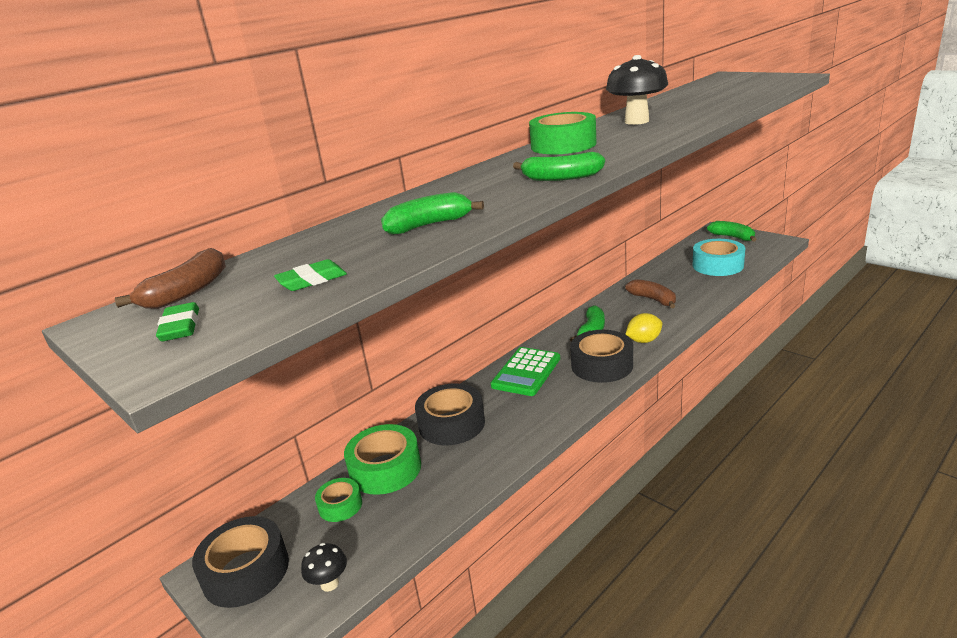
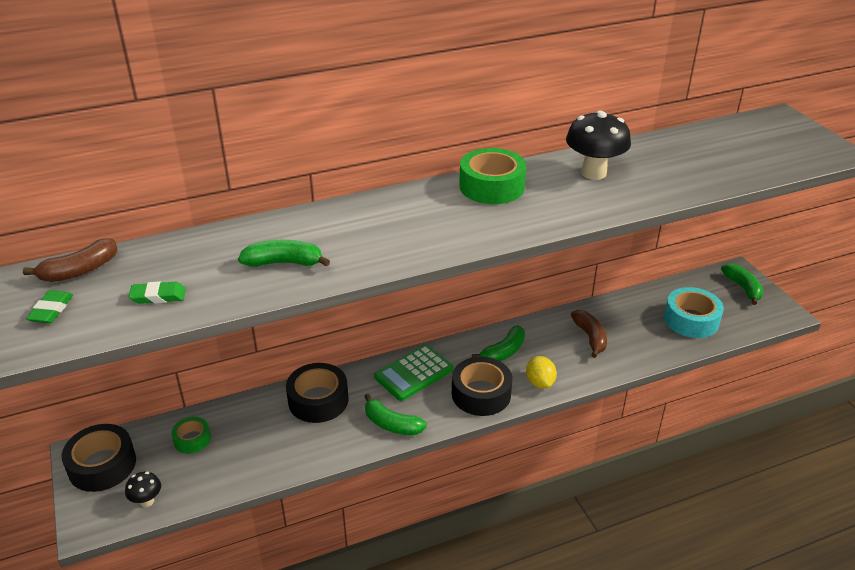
camera: 20 degrees right, 10 degrees up
green tape [344,424,421,495] -> none
green banana [513,152,605,181] -> green banana moved to [364,394,427,435]
yellow lemon [626,313,662,343] -> yellow lemon turned 75 degrees clockwise [526,356,557,389]

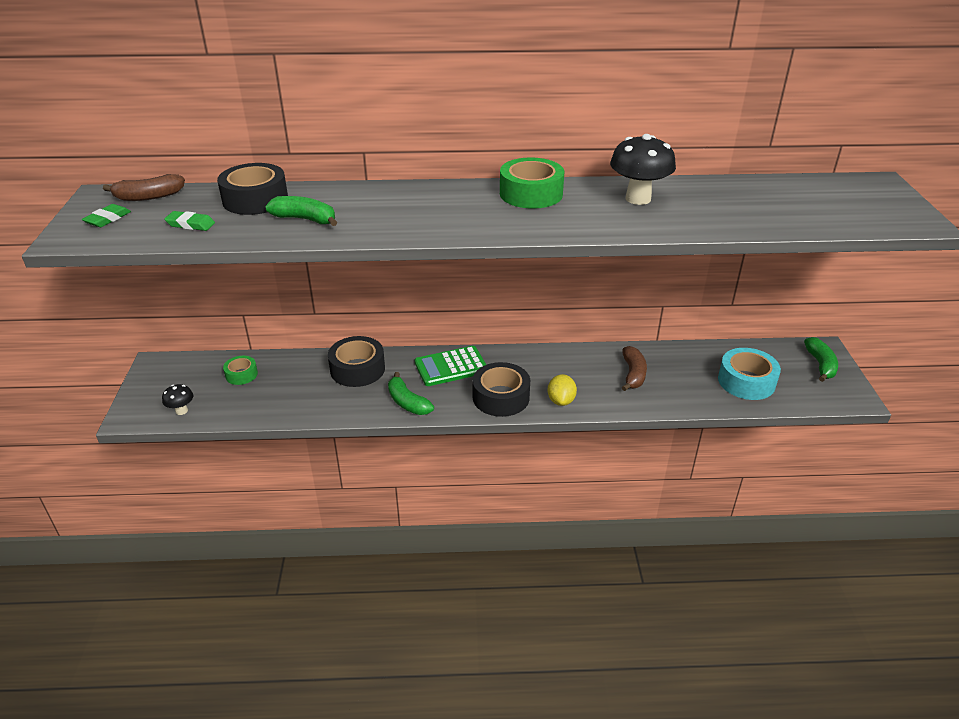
camera: 20 degrees right, 0 degrees up
black tape [62,424,136,492] -> black tape moved to [217,163,288,215]
green banana [472,326,525,361] -> none

